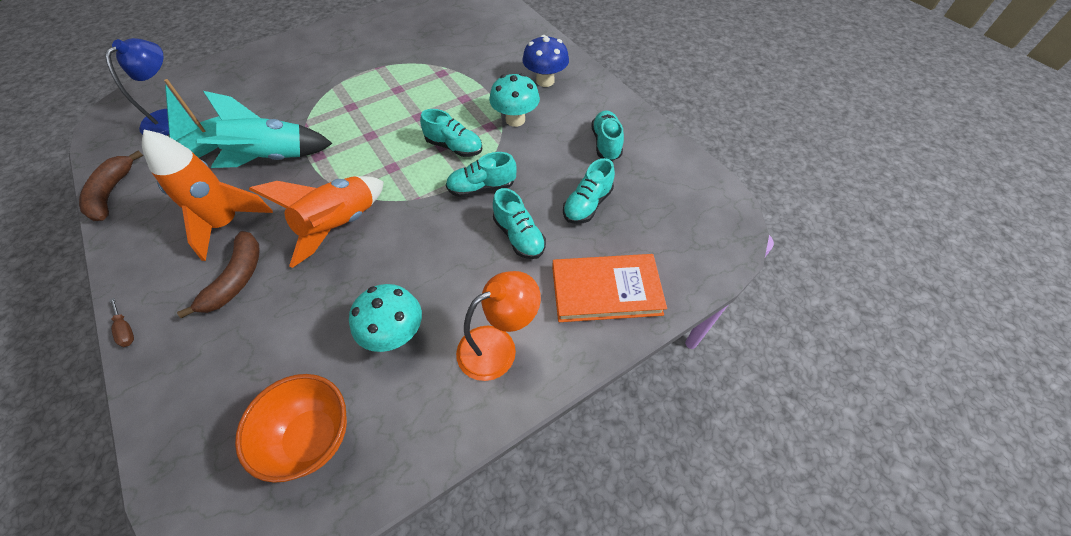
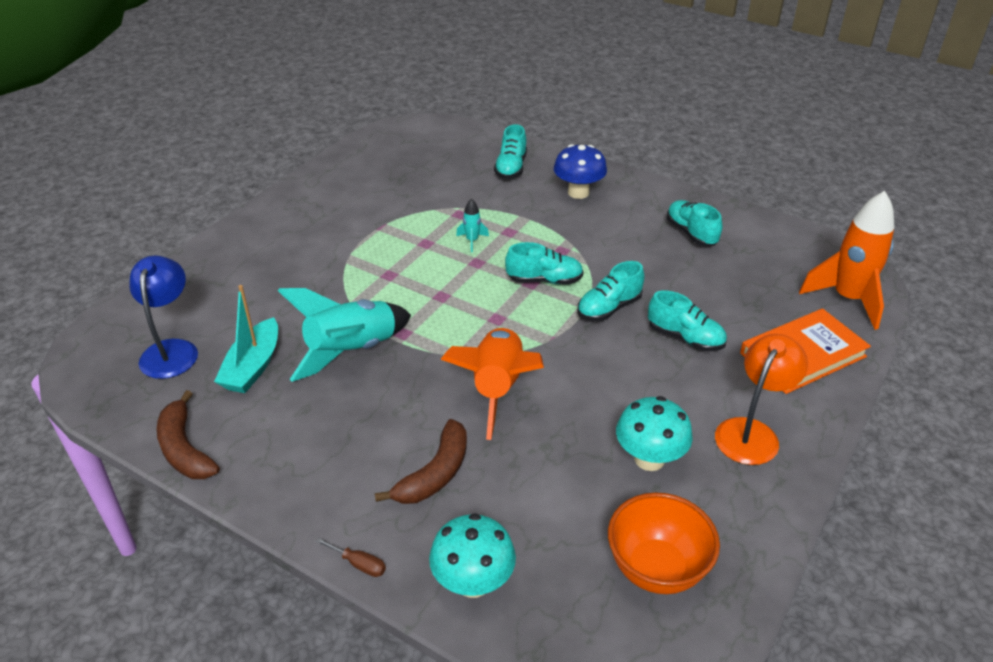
camera: 25 degrees left, 15 degrees down
orange rocket [142,130,273,261] -> orange rocket moved to [799,191,895,330]
brown banana [177,231,260,318] -> brown banana turned 45 degrees clockwise [375,419,467,504]
turquoise mushroom [489,73,540,127] -> turquoise mushroom moved to [429,513,516,598]
turquoise shoe [563,158,615,224] -> turquoise shoe moved to [494,124,527,179]
none -> turquoise rocket [456,199,489,252]

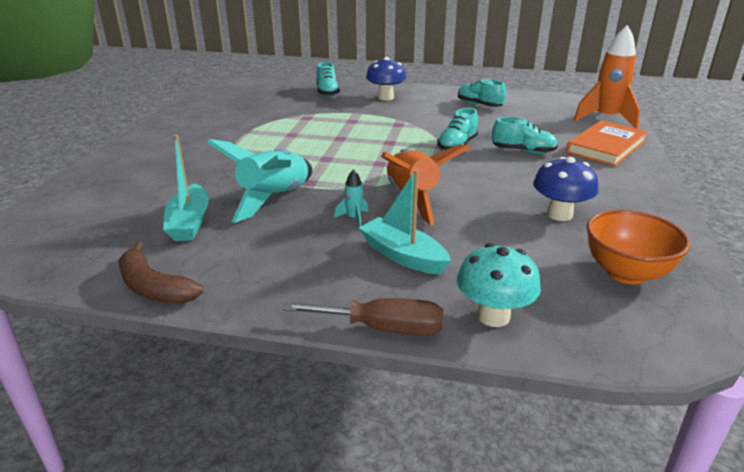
camera: 20 degrees left, 10 degrees down
blue lamp [129,256,198,379] -> none
brown screwdriver [316,538,386,577] -> brown screwdriver [282,298,443,336], size x2.02
brown banana [375,419,467,504] -> turquoise boat [359,170,451,275]
turquoise rocket [456,199,489,252] -> turquoise rocket moved to [334,169,368,227]
turquoise shoe [505,242,584,284] -> none
turquoise mushroom [616,396,693,471] -> blue mushroom [533,157,598,221]
orange lamp [715,334,808,465] -> none

